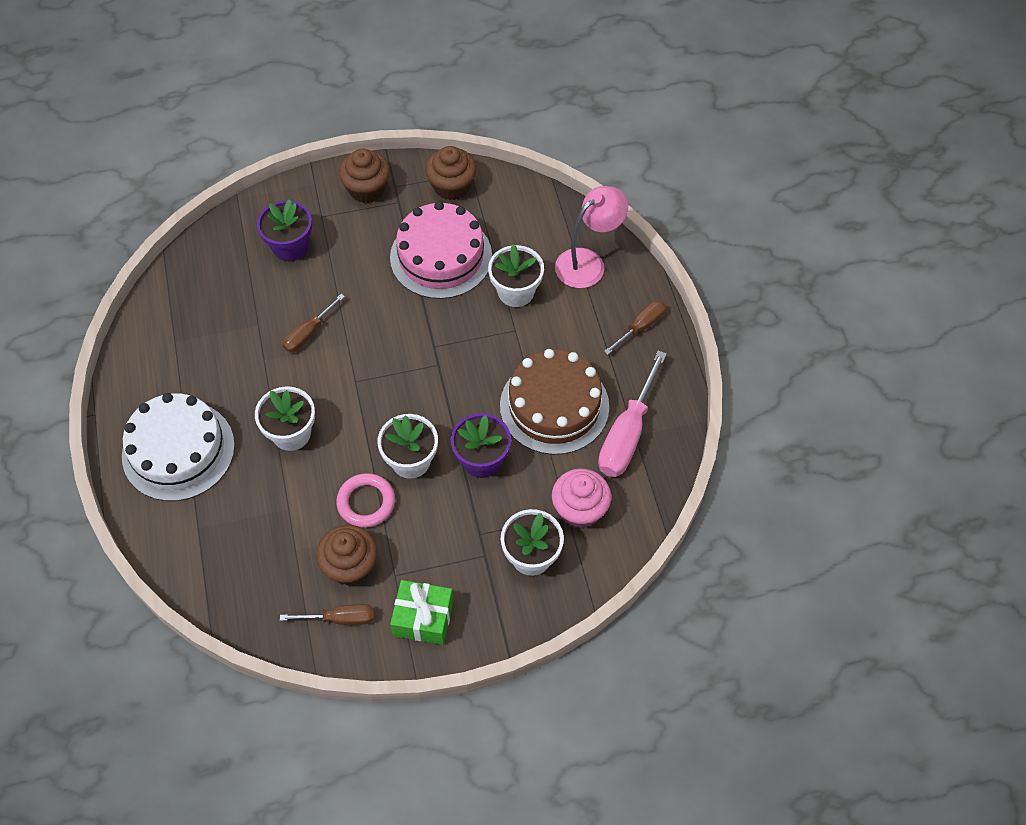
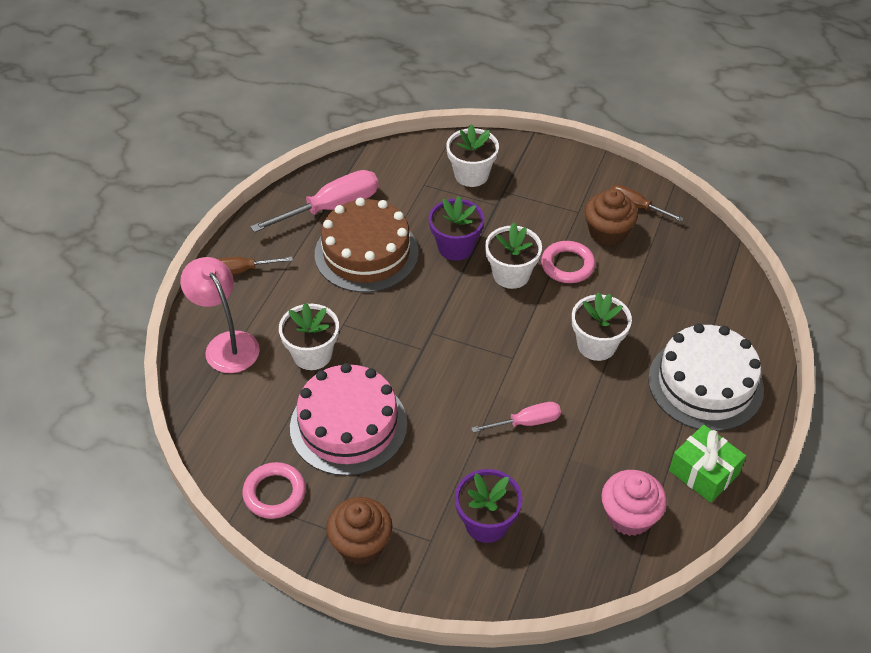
camera: 145 degrees left, 10 degrees down
brown screwdriver [282,294,345,352] -> pink screwdriver [471,402,561,433]
green gift [390,580,454,645] -> green gift moved to [669,424,746,503]
brown cupcake [425,146,476,200] -> pink ring [242,462,306,519]
pink cupcake [552,469,611,528] -> pink cupcake moved to [601,470,667,536]
pink lamp [555,186,628,288] -> pink lamp turned 60 degrees clockwise [180,257,260,373]

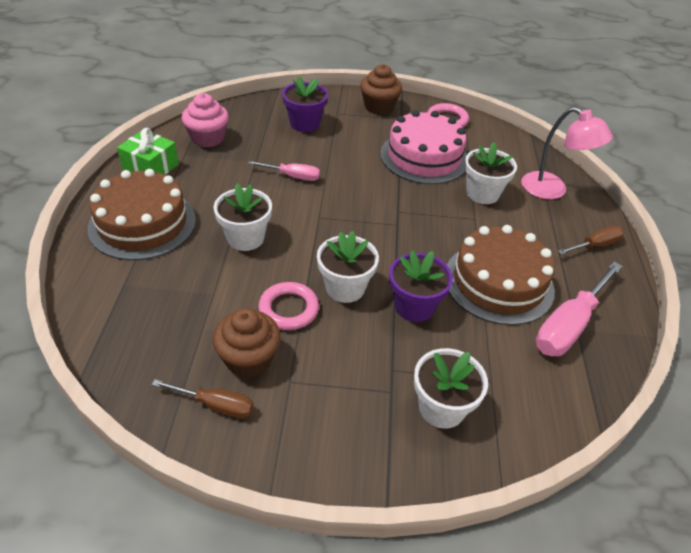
camera: 160 degrees right, 5 degrees down
pink screwdriver [471,402,561,433] -> pink screwdriver turned 135 degrees counterclockwise [248,161,320,181]
white cake [648,324,764,431] -> brown cake [88,169,196,260]

